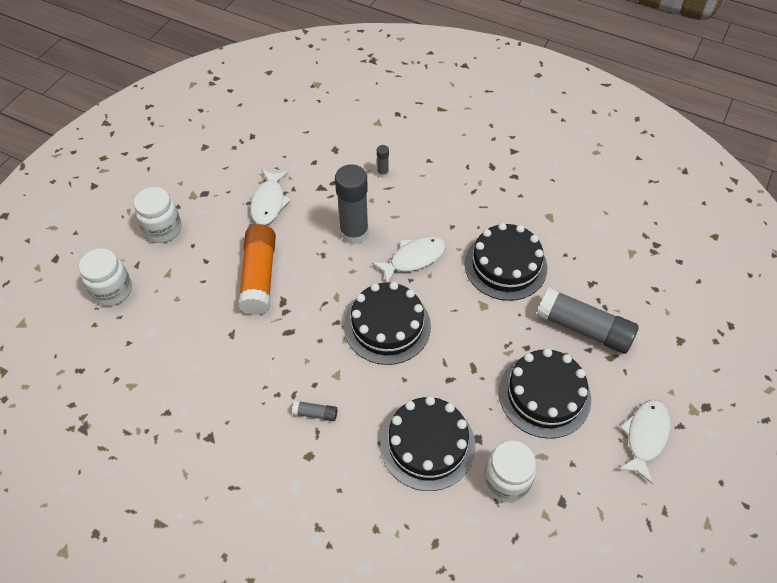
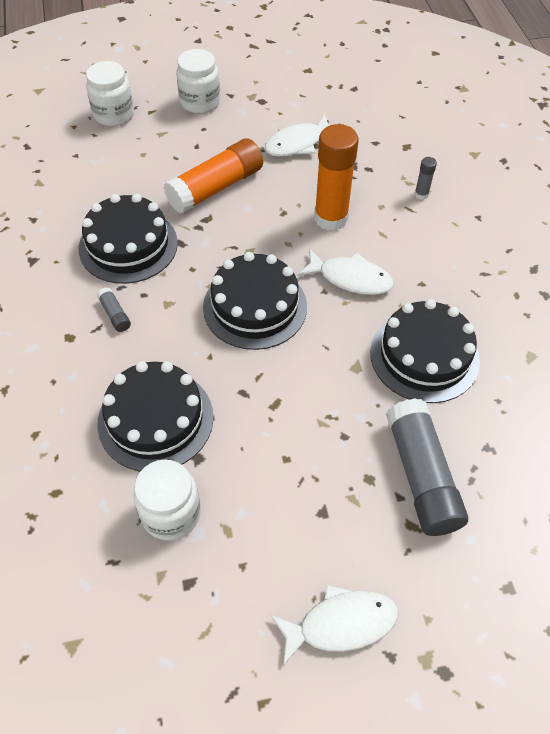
camera: 50 degrees right, 0 degrees up
grey glue stick [335,164,369,245] -> orange glue stick [314,124,359,231]
black cake [499,348,591,439] -> black cake moved to [79,194,178,284]

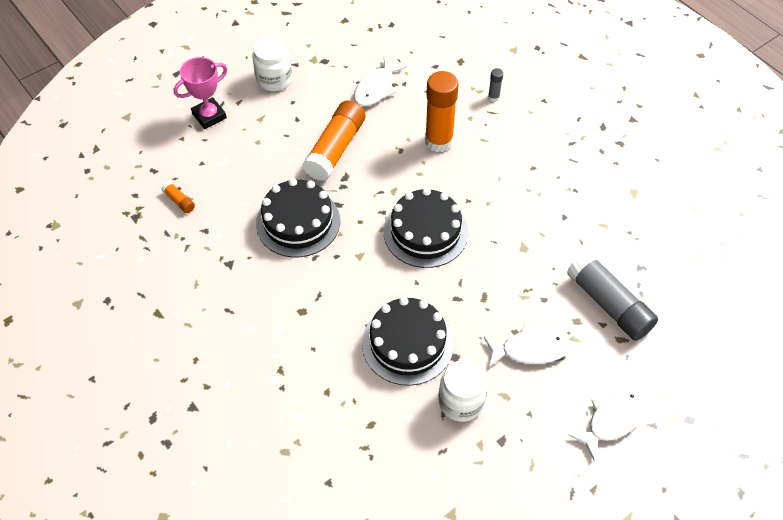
camera: 25 degrees left, 0 degrees up
white jar [86,61,134,126] -> pink trophy [174,57,227,129]
grey glue stick [97,287,131,332] -> none
white fish [297,249,394,295] -> white fish moved to [484,324,571,367]
black cake [370,299,480,403] -> none
none -> orange glue stick [161,181,195,213]

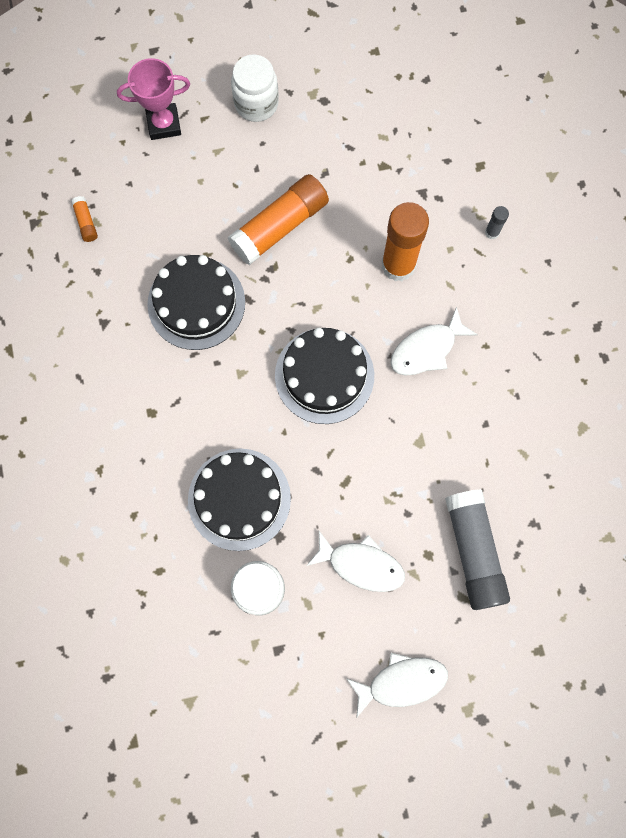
camera: 25 degrees right, 20 degrees up
white fish [354,57,407,106] -> white fish moved to [390,307,478,376]

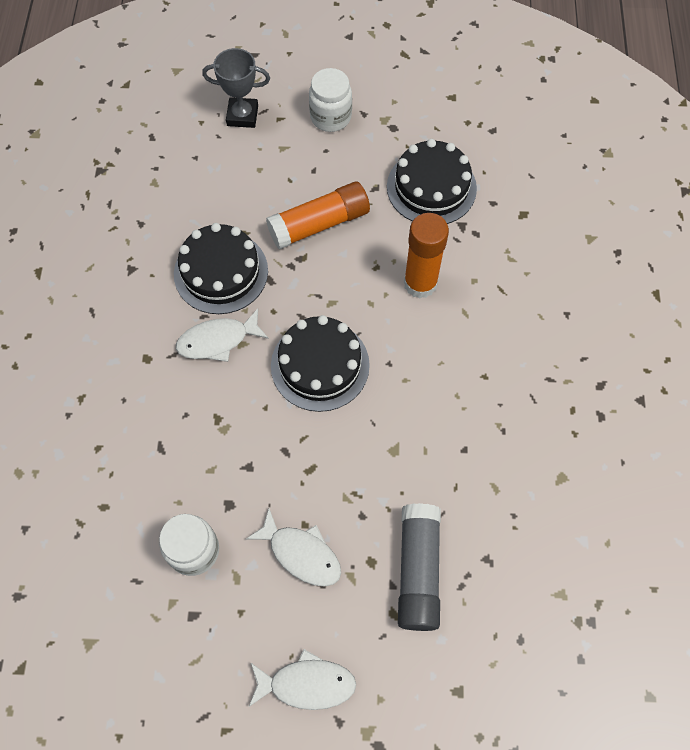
camera: 15 degrees right, 10 degrees down
orange glue stick [71,196,98,242] -> none
pink trophy [117,58,190,140] -> grey trophy [202,48,270,128]
black cake [188,449,291,551] -> black cake moved to [387,139,477,224]
white fish [390,307,478,376] -> white fish moved to [176,309,269,362]
grey glue stick [485,206,509,239] -> none

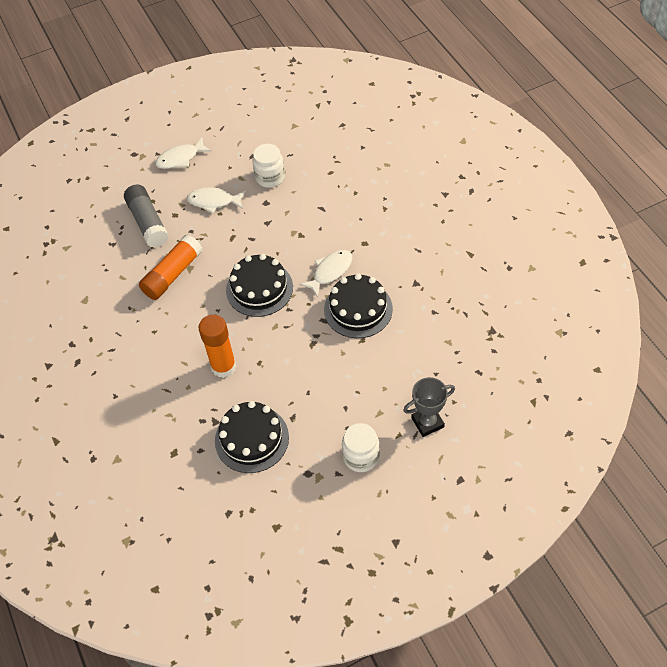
camera: 155 degrees right, 10 degrees down
orange glue stick [266,182,370,249] -> orange glue stick moved to [139,235,203,300]

